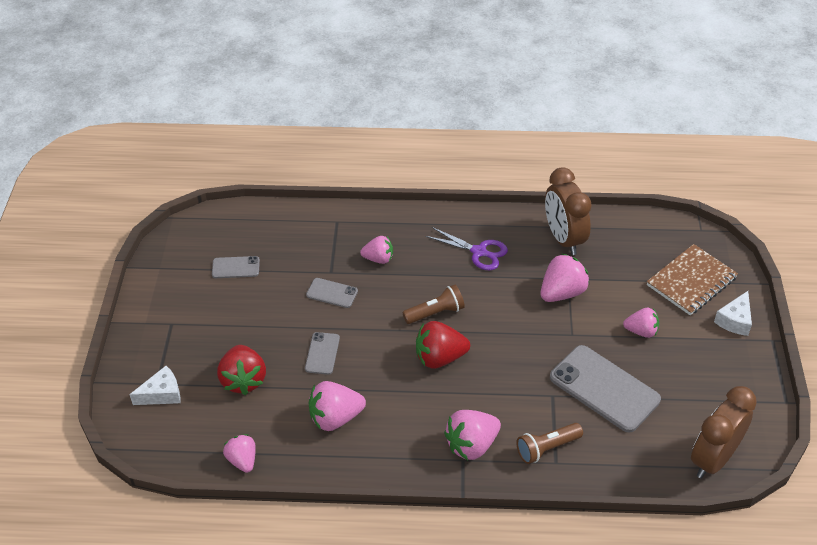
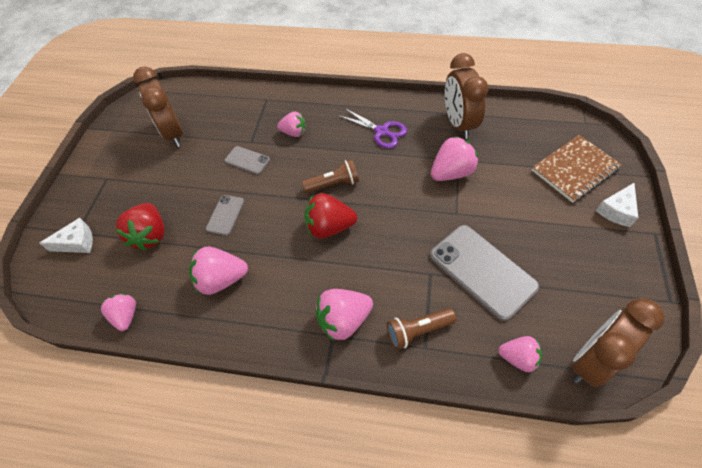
camera: 10 degrees right, 10 degrees up
grey phone [212,256,260,278] -> brown clock [133,67,183,147]
pink strawberry [623,308,659,338] -> pink strawberry moved to [498,336,542,372]

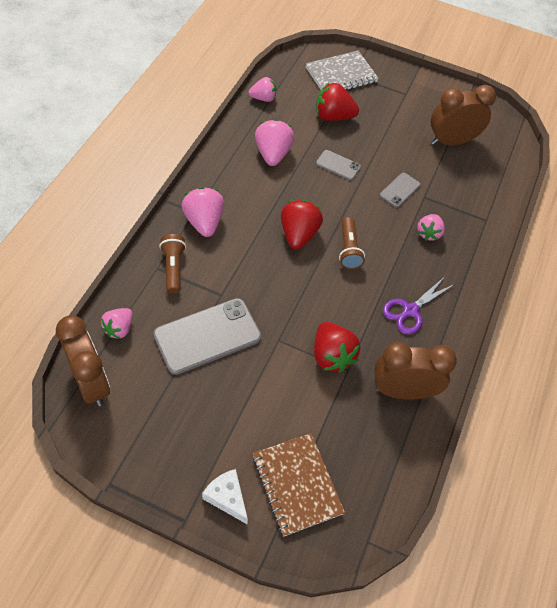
camera: 95 degrees right, 0 degrees up
white cheese [40,218,93,253] -> grey notebook [306,51,379,91]
pink strawberry [431,136,478,181] -> red strawberry [314,322,361,372]

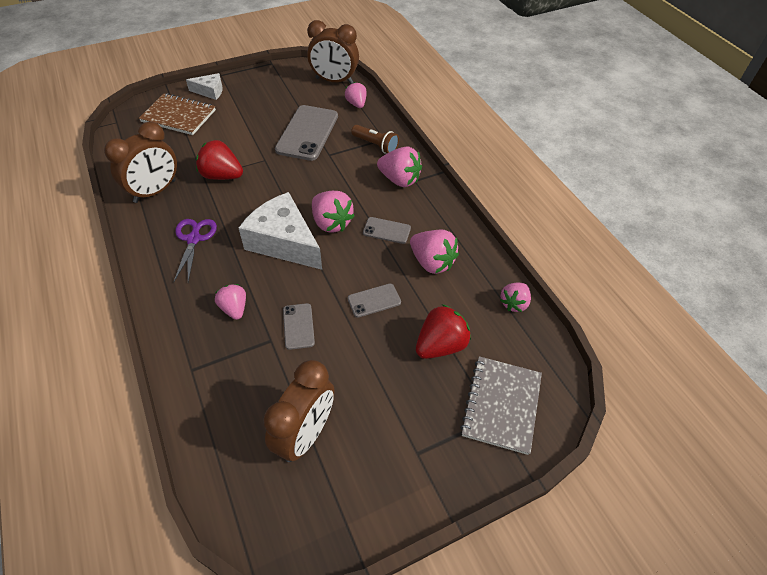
camera: 135 degrees right, 5 degrees down
red strawberry [281,200,323,249] -> pink strawberry [312,191,355,232]
brown flashlight [339,217,365,270] -> white cheese [239,192,322,270]
none -> grey phone [363,217,411,244]

